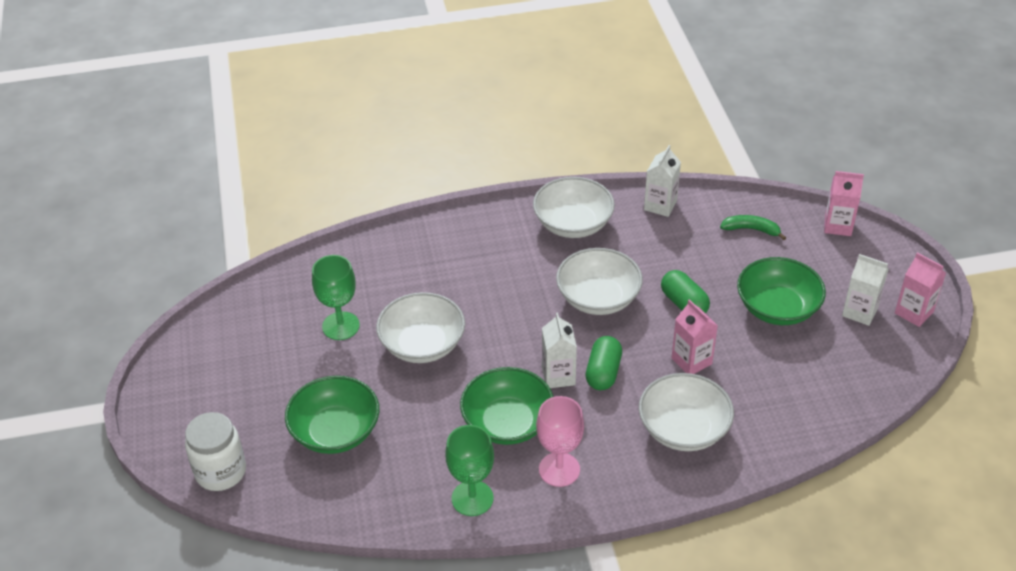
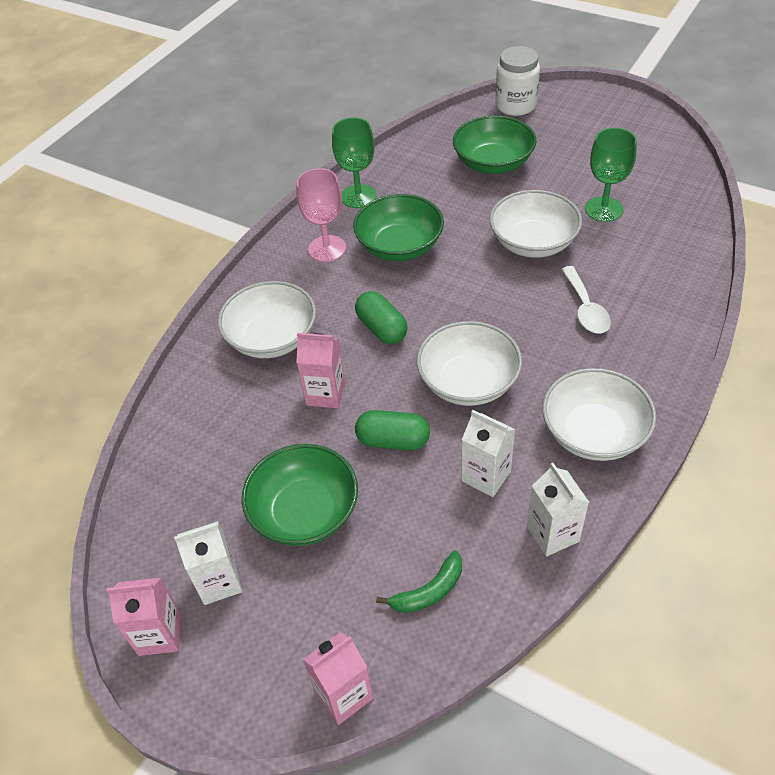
camera: 135 degrees right, 5 degrees up
white carton [542,313,577,388] -> white carton moved to [461,410,515,497]
none -> white spoon [561,266,611,333]

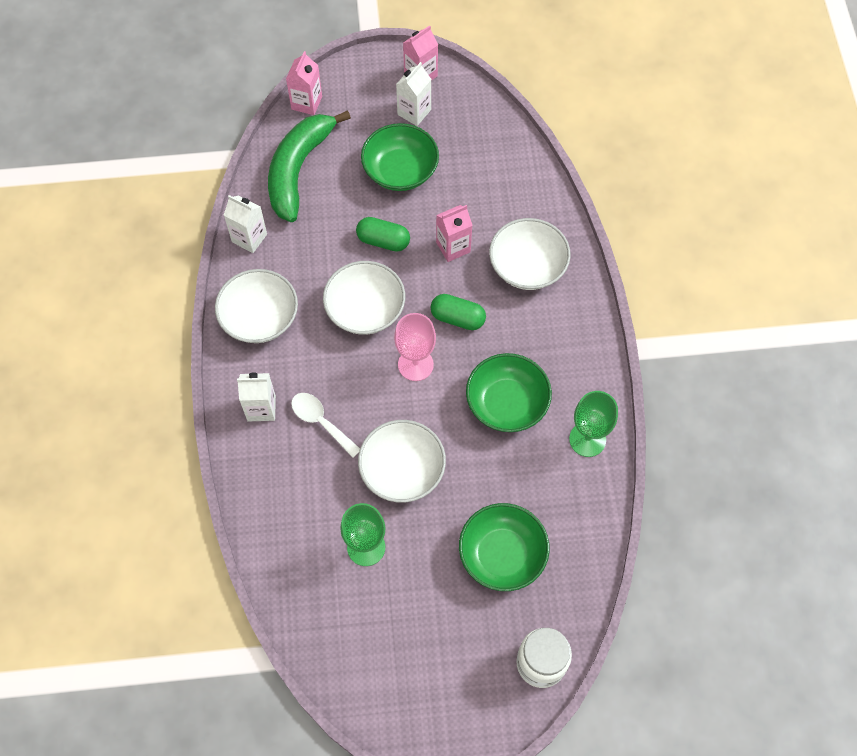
camera: 140 degrees right, 15 degrees up
pink goblet [297,168,346,262] -> pink goblet moved to [394,313,436,381]
green capsule [355,410,430,450] -> green capsule turned 45 degrees clockwise [356,217,410,252]
green banana [376,551,462,613] -> green banana [268,110,351,222], size x2.26
white carton [461,410,515,497] -> white carton moved to [237,372,276,421]

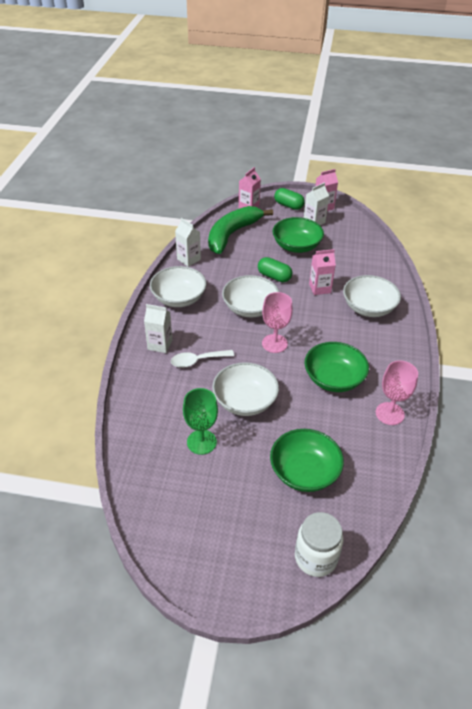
camera: 15 degrees right, 20 degrees down
white spoon [291,393,360,458] -> white spoon turned 75 degrees counterclockwise [171,350,234,368]
green capsule [431,294,486,330] -> green capsule moved to [274,188,305,210]
green goblet [569,391,618,457] -> pink goblet [376,360,418,425]

